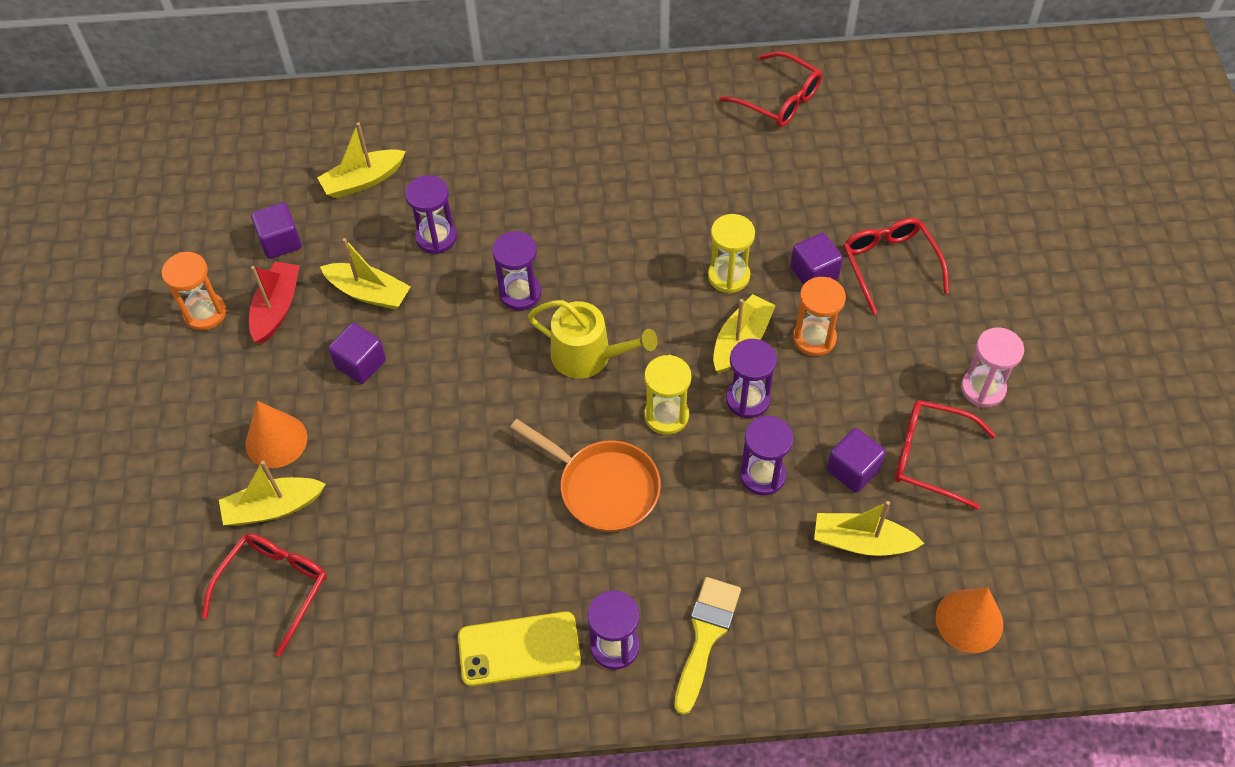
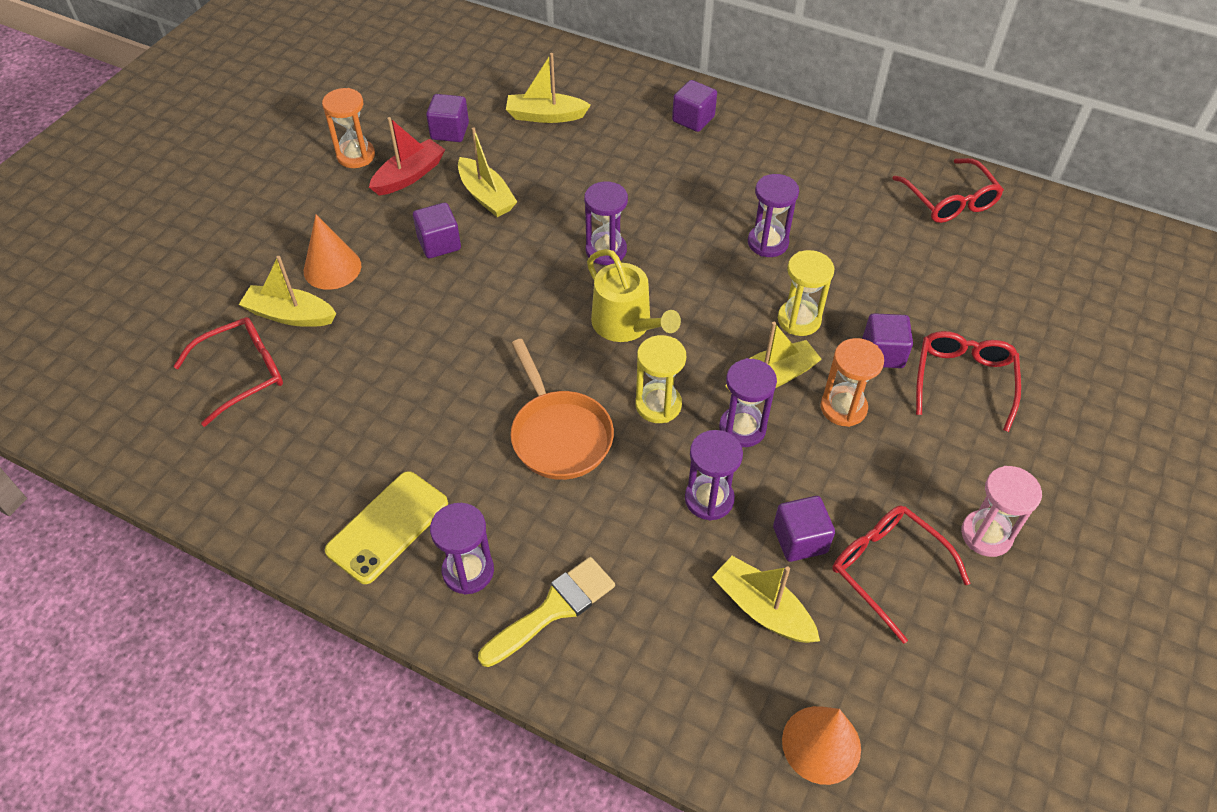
camera: 30 degrees right, 5 degrees down
purple hourglass [405,175,457,254] -> purple hourglass moved to [748,174,799,257]
yellow phone [458,611,581,686] -> yellow phone turned 75 degrees counterclockwise [325,471,448,584]
none -> purple cube [672,80,717,132]

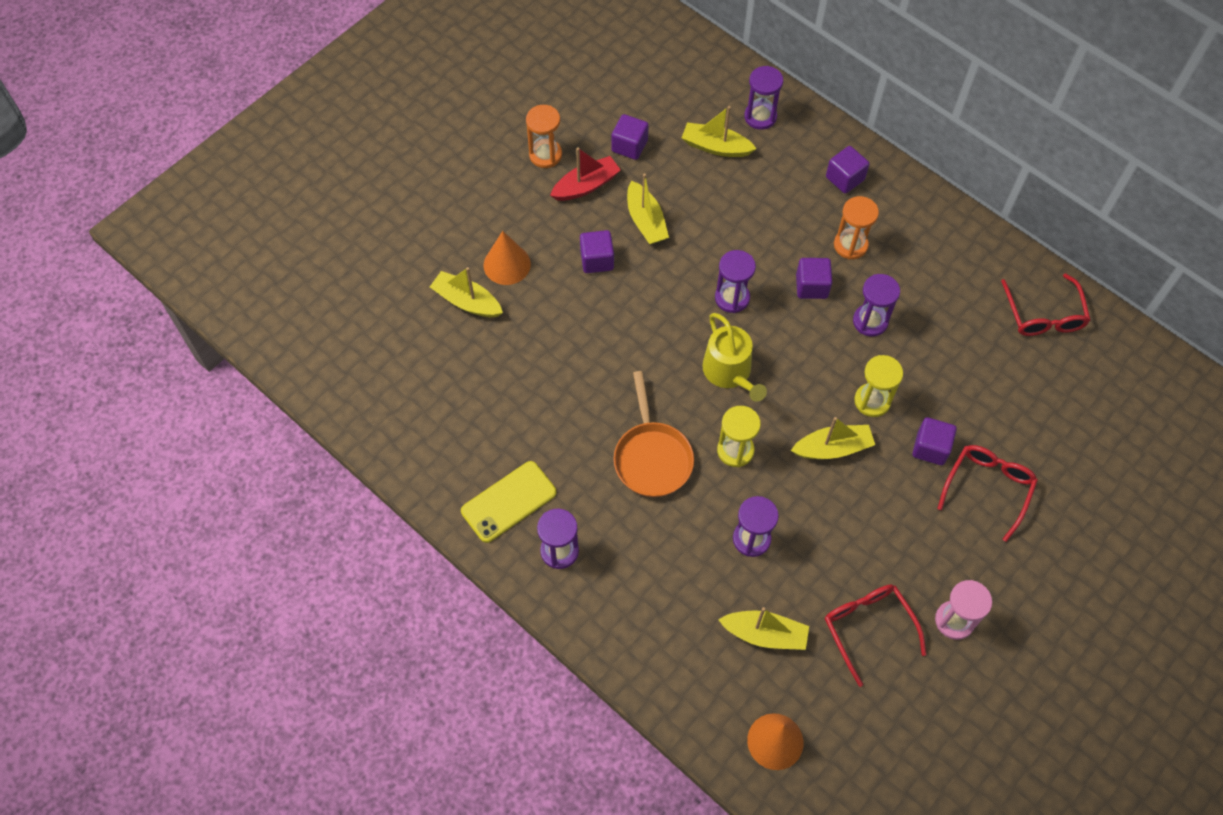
camera: 15 degrees right, 10 degrees up
red glasses [173,317,283,427] -> none
yellow brush [478,557,615,667] -> none
yellow boat [712,556,820,643] -> yellow boat turned 135 degrees clockwise [718,607,809,650]
purple hourglass [719,358,777,447] -> purple hourglass moved to [744,66,783,130]
purple cube [773,496,835,562] -> purple cube moved to [796,258,832,299]
orange hourglass [821,338,884,427] -> orange hourglass moved to [834,196,879,260]

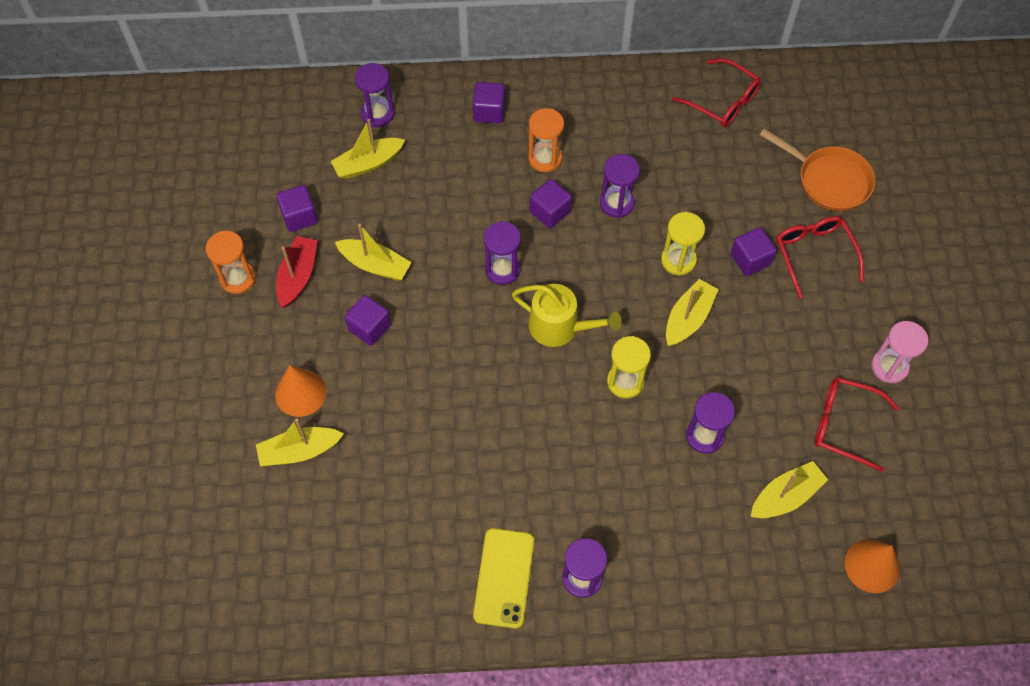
camera: 45 degrees left, 0 degrees up
orange pan [613,371,694,497] -> orange pan moved to [760,128,875,211]

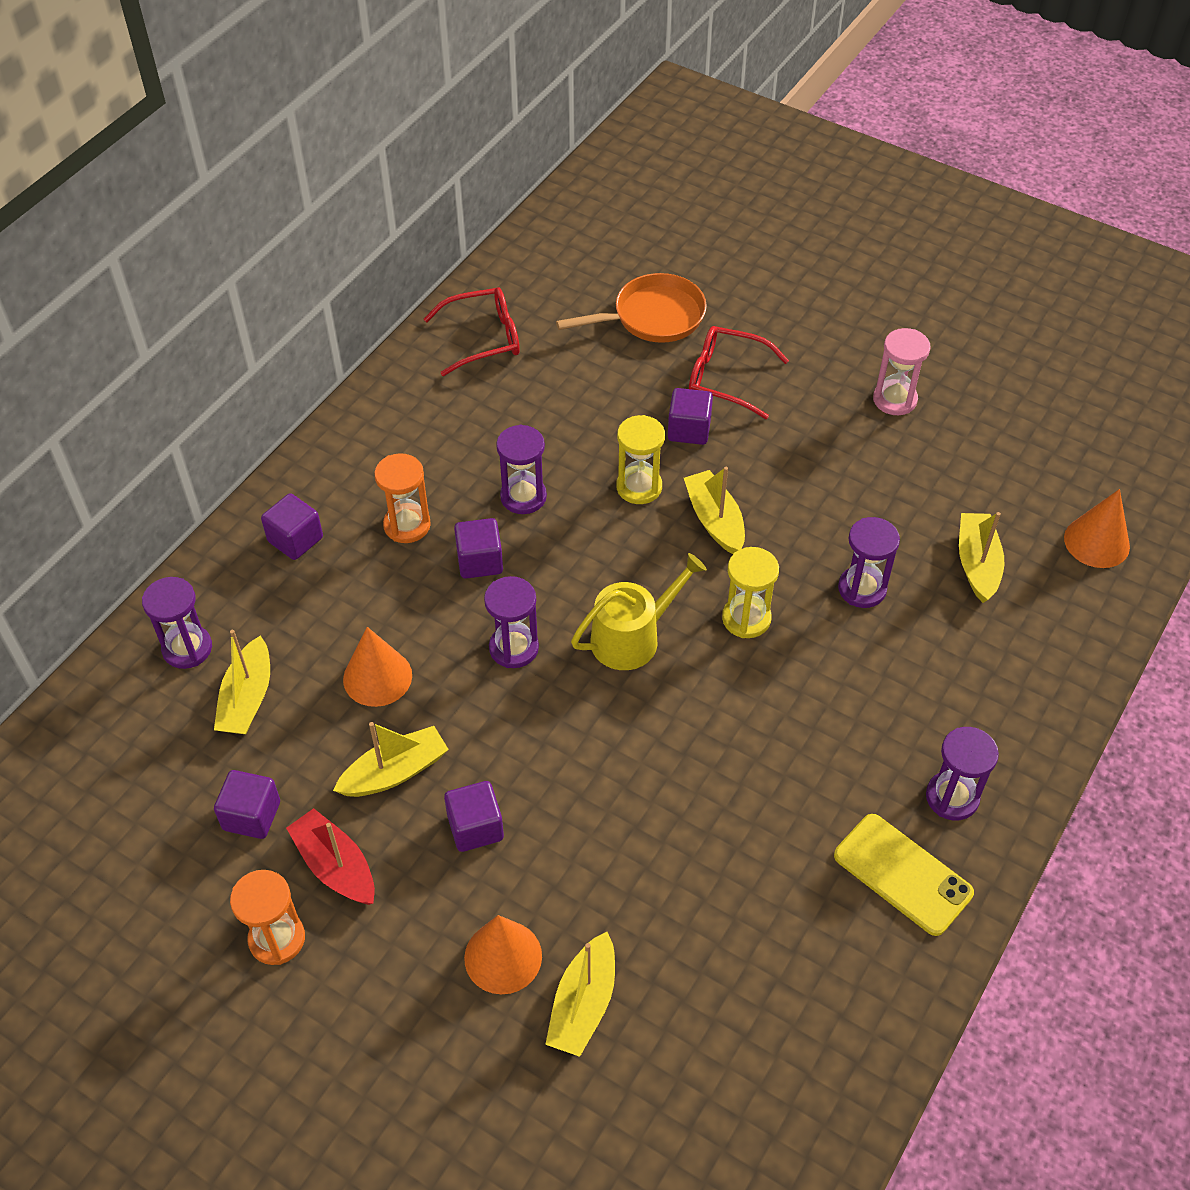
camera: 55 degrees left, 10 degrees down
red glasses [814,377,899,472] -> none
none -> orange cone [343,627,412,707]

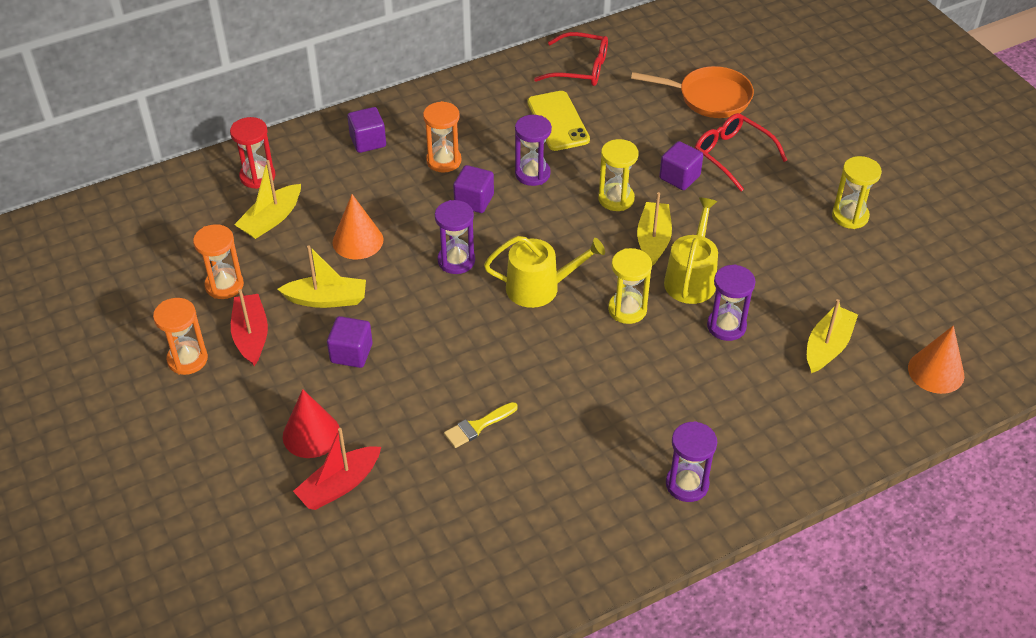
camera: 30 degrees right, 5 degrees down
purple hourglass [142,577,212,669] -> red hourglass [230,117,275,189]
purple cube [214,770,280,839] -> orange hourglass [193,224,244,299]
orange cone [464,915,542,994] -> red cone [283,389,340,458]
yellow boat [545,932,615,1057] -> red boat [293,428,381,510]
yellow phone [834,814,974,936] -> yellow phone moved to [527,91,590,151]
pink hourglass [873,328,931,415] -> yellow hourglass [832,156,882,229]
none -> yellow brush [444,402,518,448]
none -> yellow watering can [664,198,718,304]

